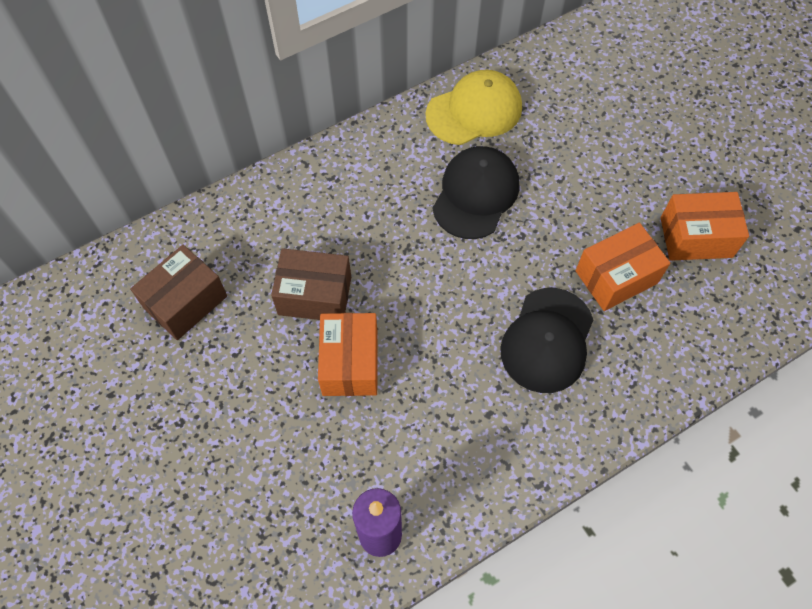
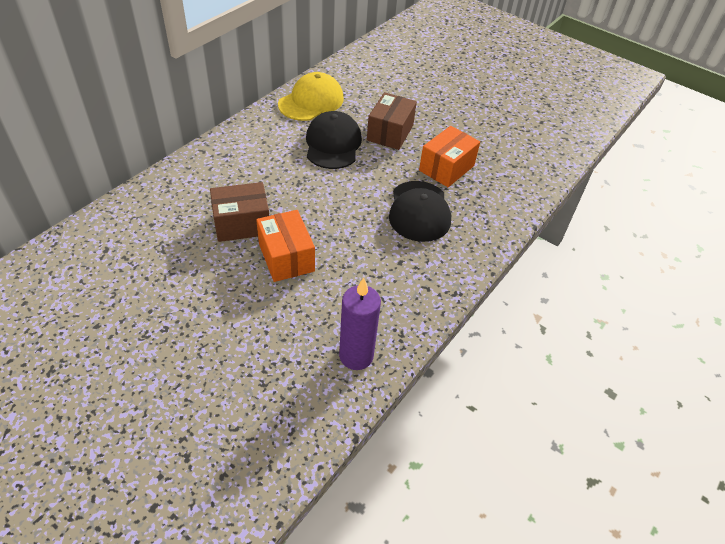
camera: 25 degrees left, 15 degrees down
brown box [130,245,227,340] -> brown box moved to [367,92,417,150]
orange box [661,192,749,261] -> none

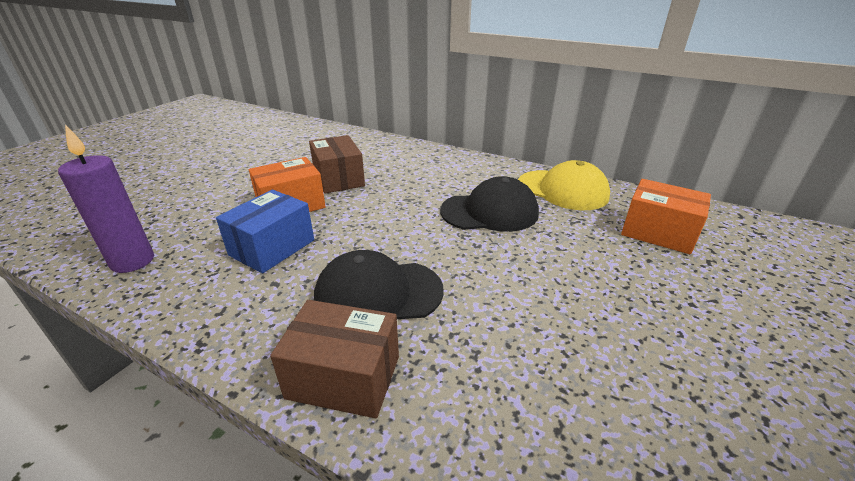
camera: 85 degrees right, 15 degrees down
brown box [367,92,417,150] -> brown box moved to [270,300,399,418]
orange box [419,126,480,187] -> orange box moved to [621,179,711,254]
none -> blue box [216,189,314,273]

